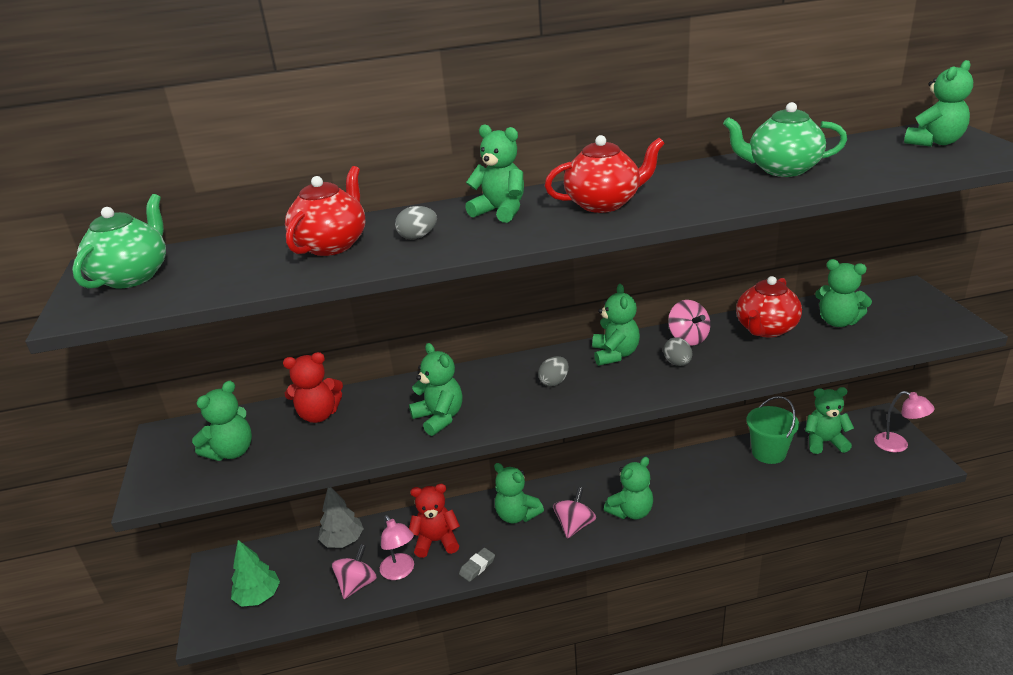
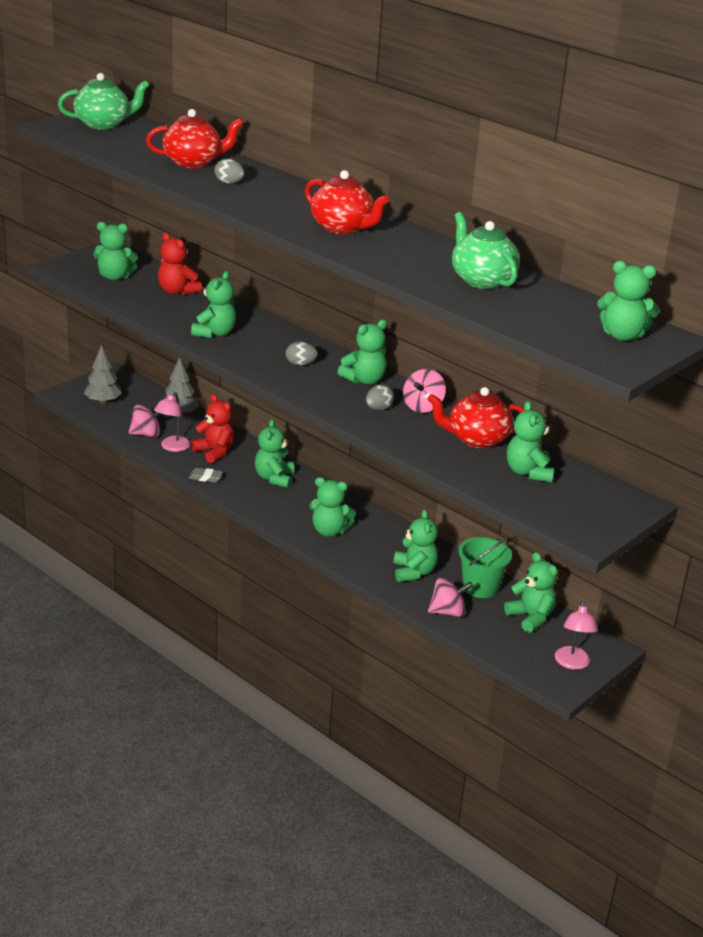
camera: 50 degrees right, 0 degrees up
green tree [231,540,280,607] -> grey tree [84,345,122,404]
green teddy bear [465,124,524,223] -> green teddy bear moved to [393,509,438,582]
pink spinning top [553,487,596,539] -> pink spinning top moved to [428,578,473,617]

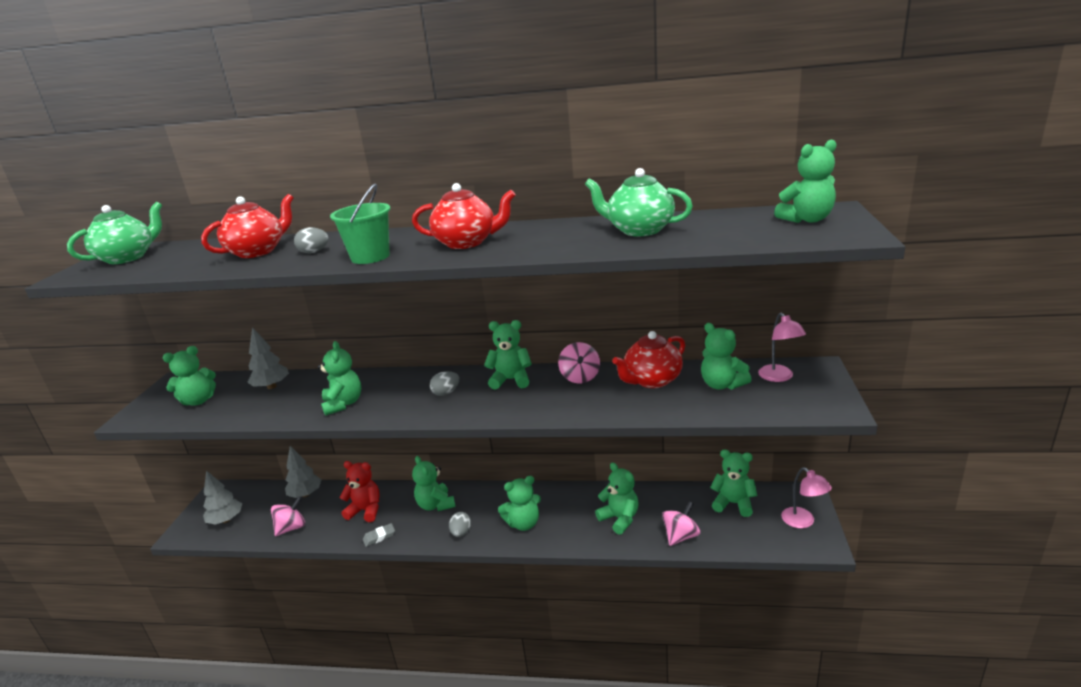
camera: 30 degrees left, 5 degrees down
pink lamp [154,392,191,452] -> pink lamp moved to [758,313,806,382]
red teddy bear [158,232,202,295] -> grey tree [247,327,289,389]
green teddy bear [338,319,387,385] -> green teddy bear turned 105 degrees counterclockwise [484,320,532,389]
grey egg [366,385,394,410] -> grey egg moved to [449,512,471,537]
green bucket [458,536,512,598] -> green bucket moved to [330,183,390,264]

